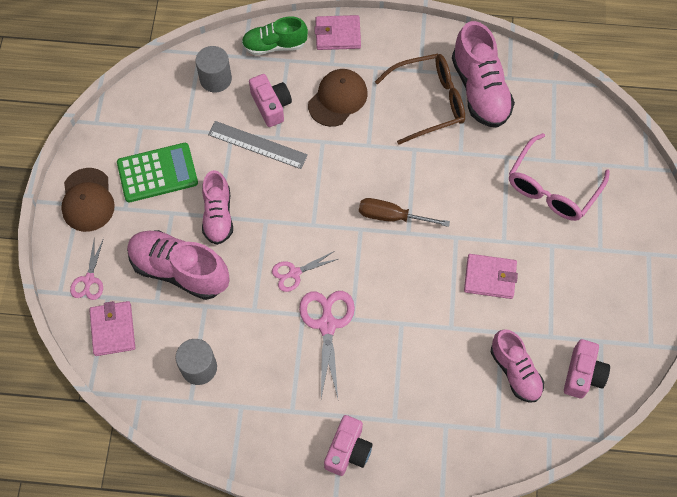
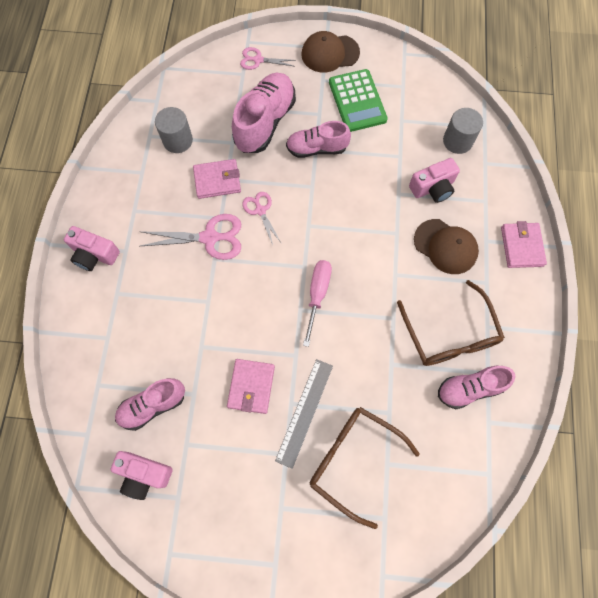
camera: 90 degrees right, 5 degrees up
pink wallet [89,301,135,356] -> pink wallet moved to [193,159,241,199]
grey ruler [208,121,308,169] -> grey ruler moved to [275,359,333,469]
green shoe [242,17,308,55] -> none
brown screwdriver [359,198,450,227] -> pink screwdriver [303,260,332,347]
pink shoe [452,21,515,128] -> pink shoe [438,366,516,409], size x0.65
pink glasses [509,133,610,221] -> brown glasses [310,407,420,529]

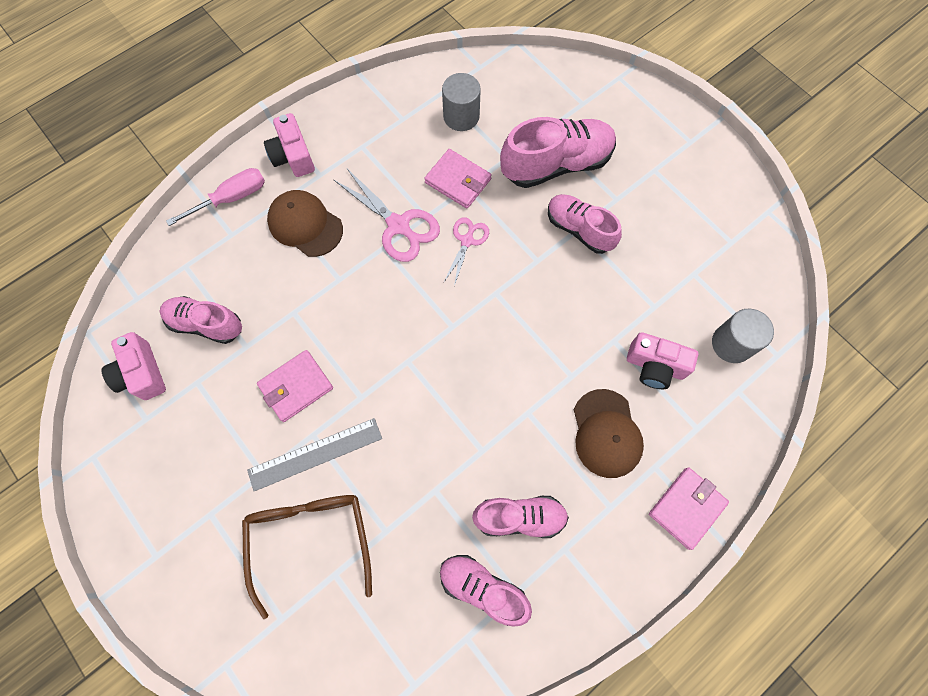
camera: 45 degrees right, 0 degrees up
pink scissors [240,47,296,70] -> none
brown cap [302,31,360,73] -> brown cap moved to [267,190,343,257]
pink screwdriver [303,260,332,347] -> pink screwdriver moved to [166,168,265,226]
green calculator [329,69,388,132] -> none
brown glasses [397,280,505,366] -> pink shoe [472,496,569,538]

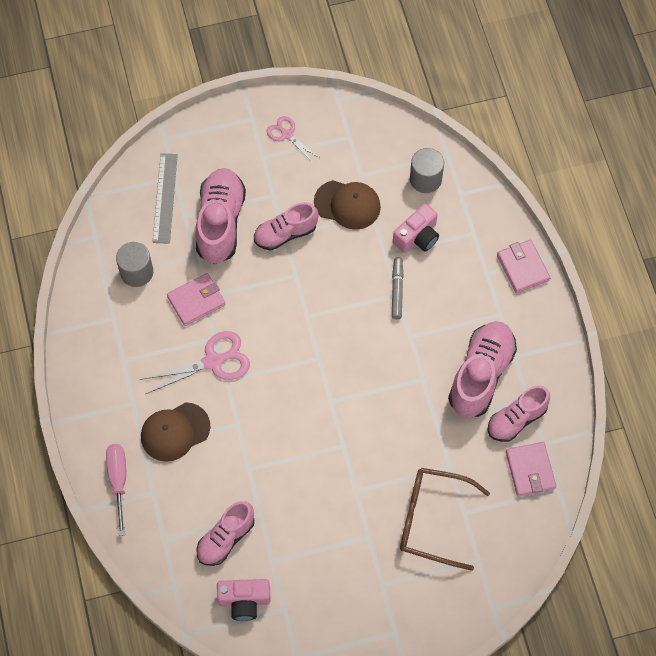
camera: 65 degrees left, 5 degrees down
grey ruler [247,418,382,491] -> grey ruler moved to [152,153,178,244]
pink wallet [257,350,333,422] -> pink wallet moved to [506,442,556,497]
pink camera [264,113,315,177] -> none
pink scissors [444,217,489,286] -> pink scissors moved to [267,116,319,164]
pink shoe [472,496,569,538] -> pink shoe [448,321,517,418], size x1.54
brown cap [574,389,644,478] -> brown cap moved to [314,180,381,230]
none -> grey marker [392,257,404,319]

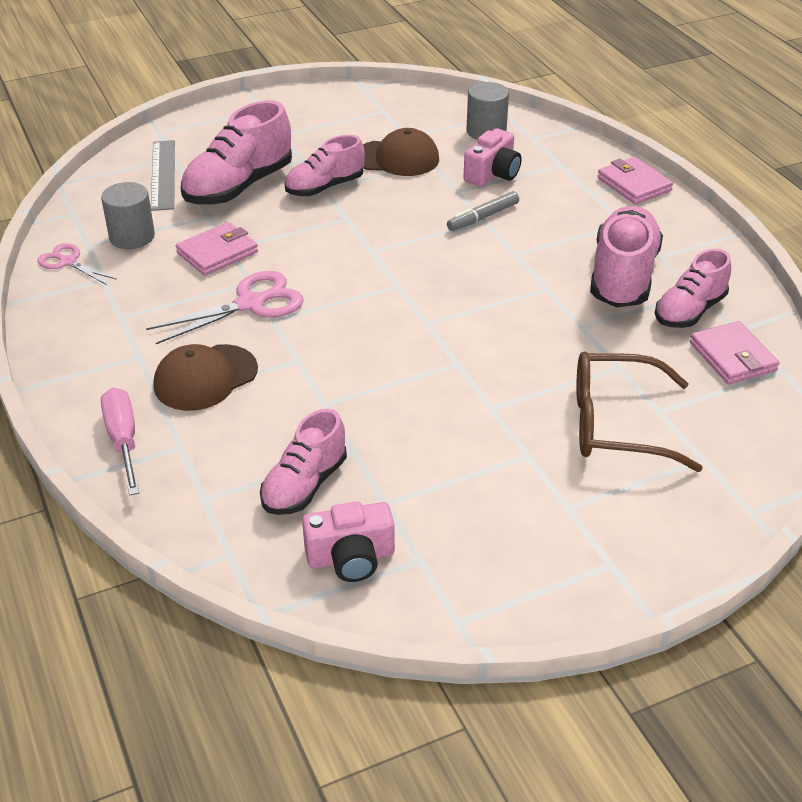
camera: 10 degrees left, 25 degrees down
pink shoe [196,168,246,264] -> pink shoe turned 135 degrees counterclockwise [181,101,292,205]
pink scissors [267,116,319,164] -> pink scissors moved to [37,243,117,285]
grey marker [392,257,404,319] -> grey marker turned 120 degrees counterclockwise [447,191,519,231]

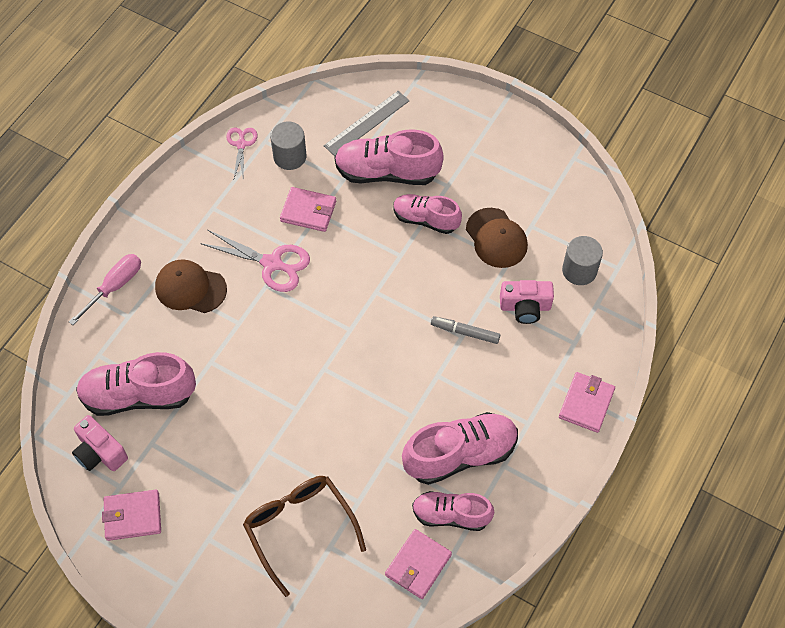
camera: 55 degrees right, 20 degrees up
pink shoe [260,409,347,515] -> pink shoe [76,352,196,416], size x1.54
none -> pink wallet [102,490,161,541]

